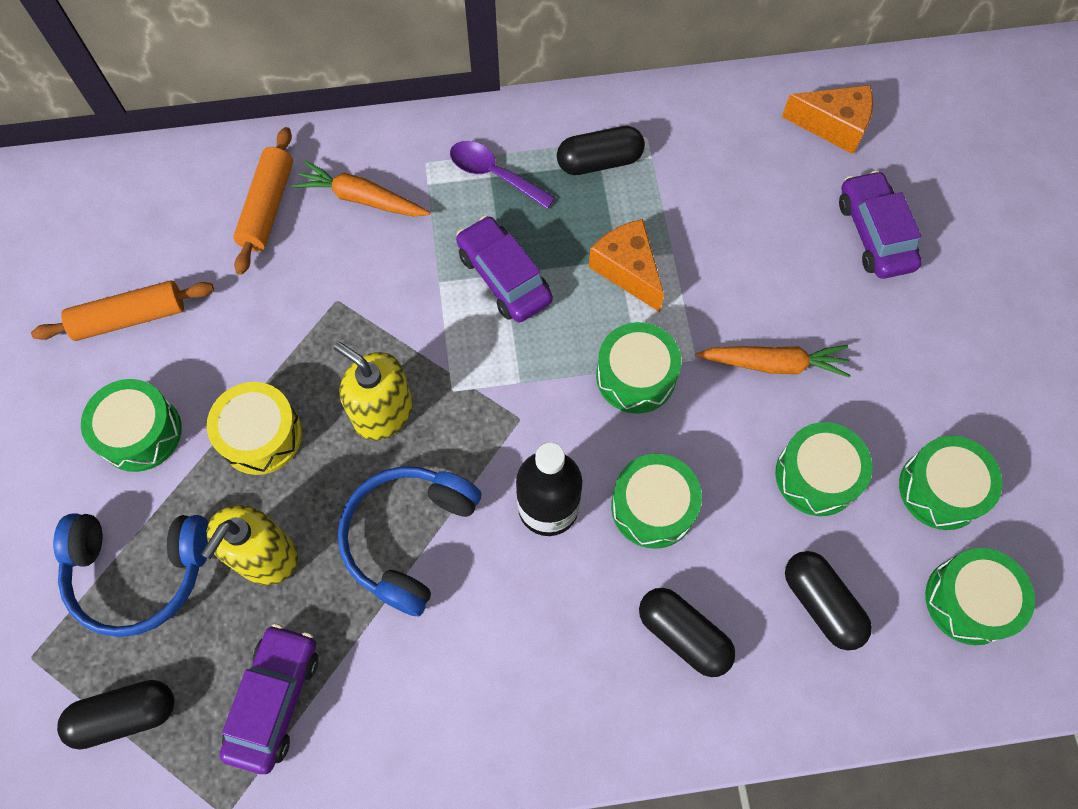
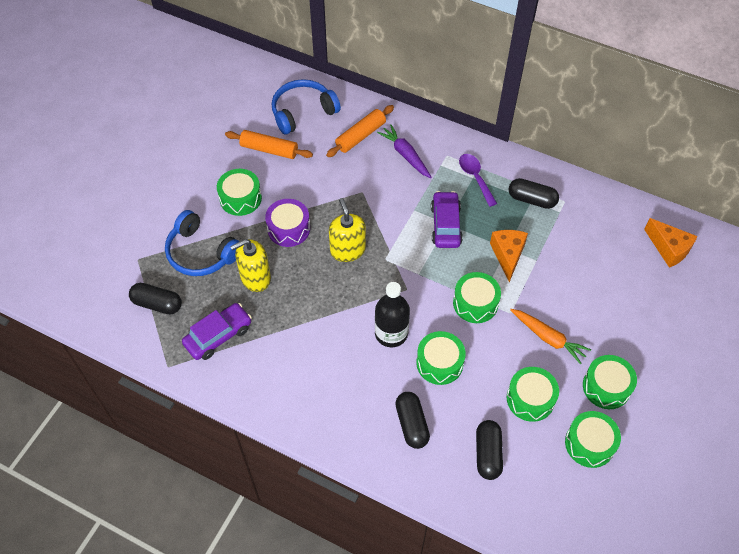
camera: 35 degrees right, 10 degrees down
yellow drum [207,382,302,475] -> purple drum [265,199,310,247]
orange carrot [292,161,430,217] -> purple carrot [377,124,431,178]
blue headphones [338,466,481,616] -> blue headphones moved to [272,79,341,135]
purple car [839,170,922,279] -> none
green drum [925,548,1035,645] -> green drum moved to [583,355,637,409]

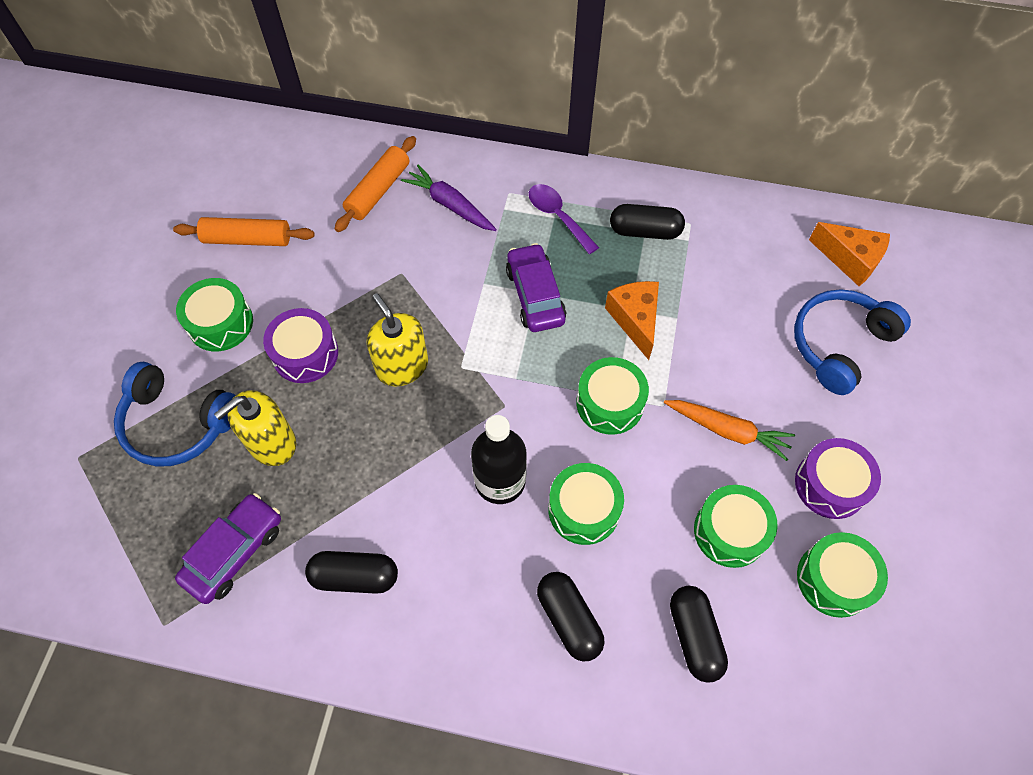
camera: 15 degrees left, 5 degrees up
black capsule [129,283,182,315] -> black capsule moved to [305,551,398,594]
blue headphones [272,79,341,135] -> blue headphones moved to [794,289,911,395]
green drum [583,355,637,409] -> purple drum [795,438,881,519]

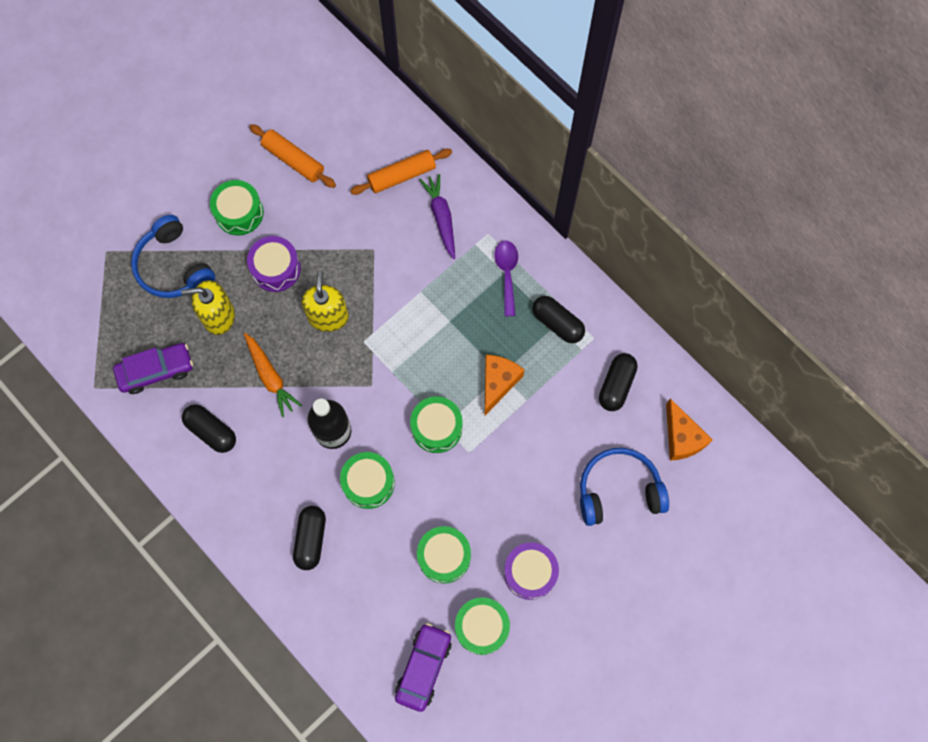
camera: 35 degrees right, 10 degrees up
purple car [506,243,566,332] -> purple car moved to [395,623,451,712]
orange carrot [664,400,795,461] -> orange carrot moved to [244,333,302,417]
black capsule [670,586,728,683] -> black capsule moved to [599,353,638,411]

